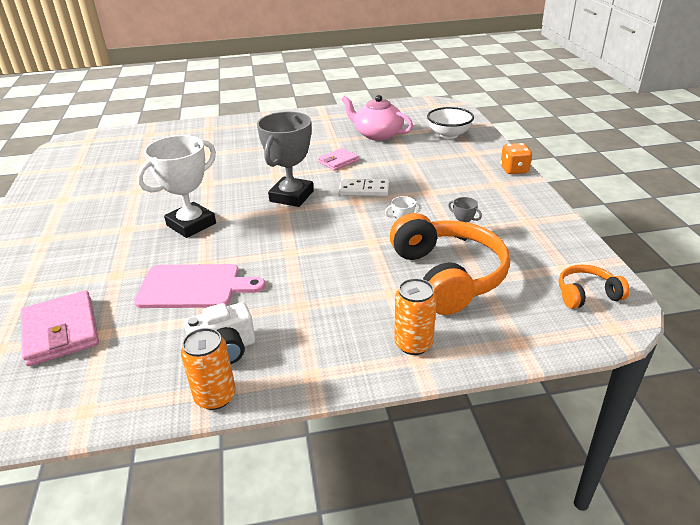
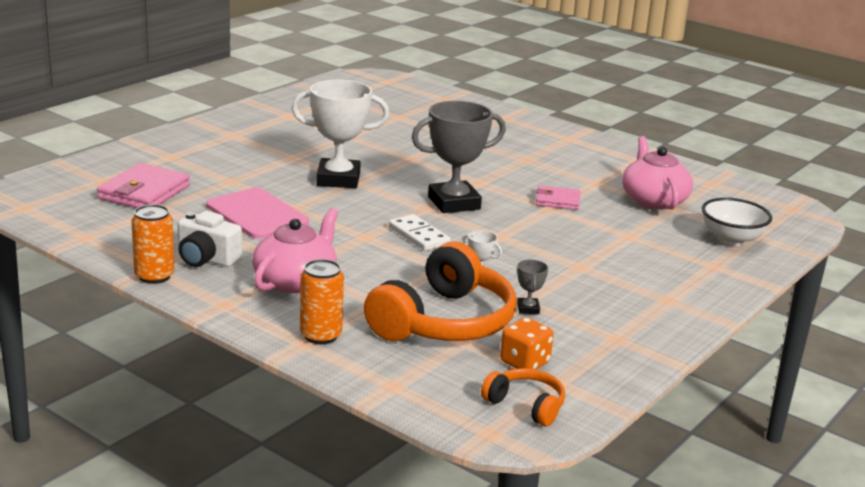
camera: 45 degrees right, 10 degrees down
white domino [339,179,389,196] -> white domino moved to [389,214,451,251]
orange dice [500,143,532,174] -> orange dice moved to [500,317,554,369]
none -> pink teapot [252,208,338,293]

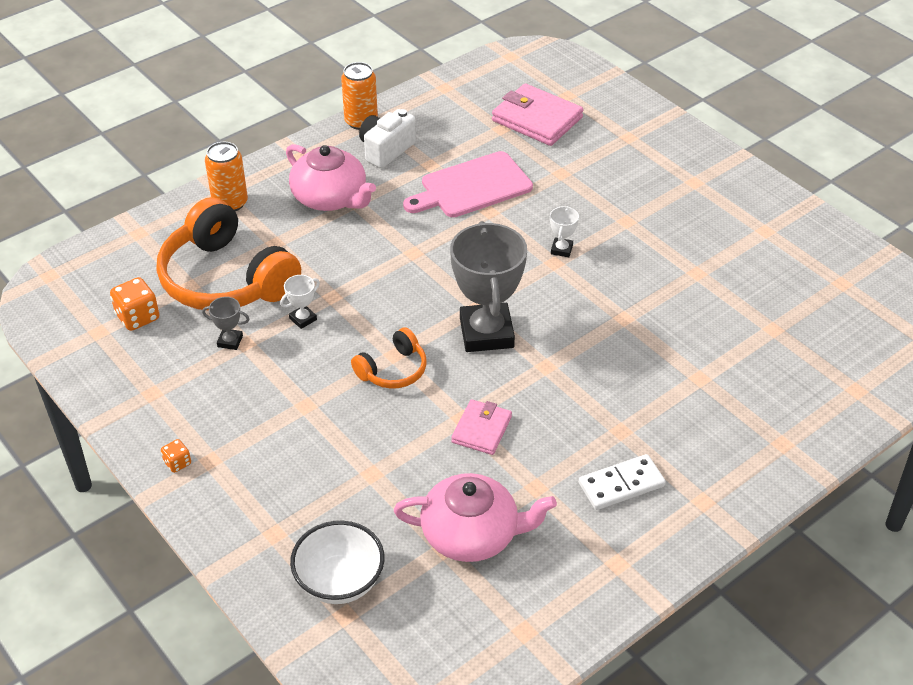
camera: 105 degrees right, 20 degrees up
white trophy [292,80,389,188] -> white trophy [550,206,579,257], size x0.42
white domino [389,214,451,251] -> white domino moved to [579,454,666,510]
orange headphones [481,368,565,426] -> orange headphones moved to [351,327,427,389]
none -> orange dice [161,439,191,473]

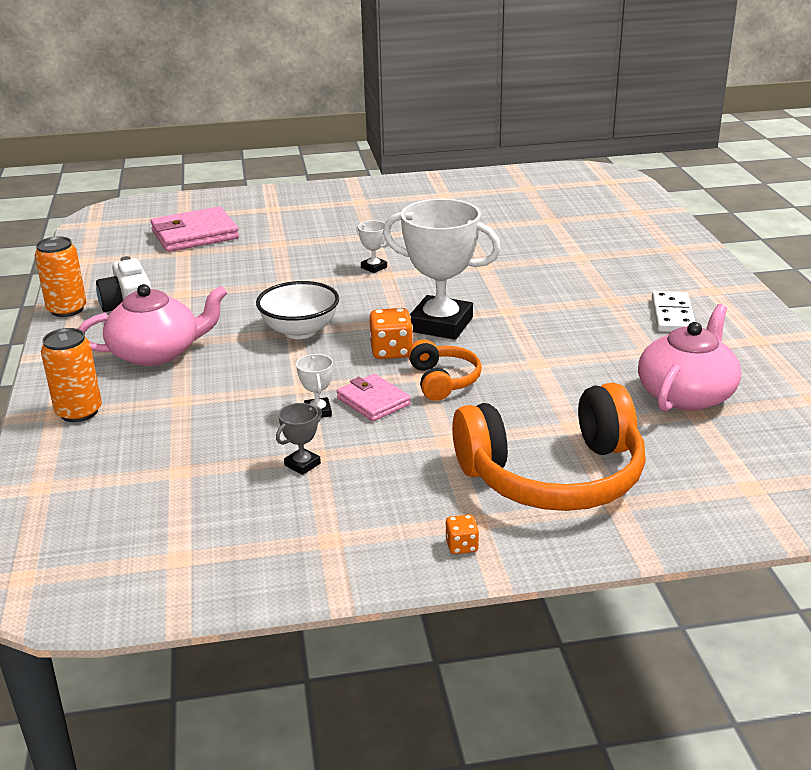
camera: 60 degrees left, 15 degrees down
orange dice [110,277,160,331] -> orange dice moved to [369,308,413,359]
orange headphones [157,197,301,311] -> orange headphones moved to [452,383,646,511]
white bowl [290,521,385,604] -> white bowl moved to [256,281,339,339]
pink cutting board [403,151,533,217] -> none
grey trophy [450,221,527,352] -> white trophy [383,199,501,340]
pink wallet [451,399,512,455] -> pink wallet moved to [337,374,411,421]

